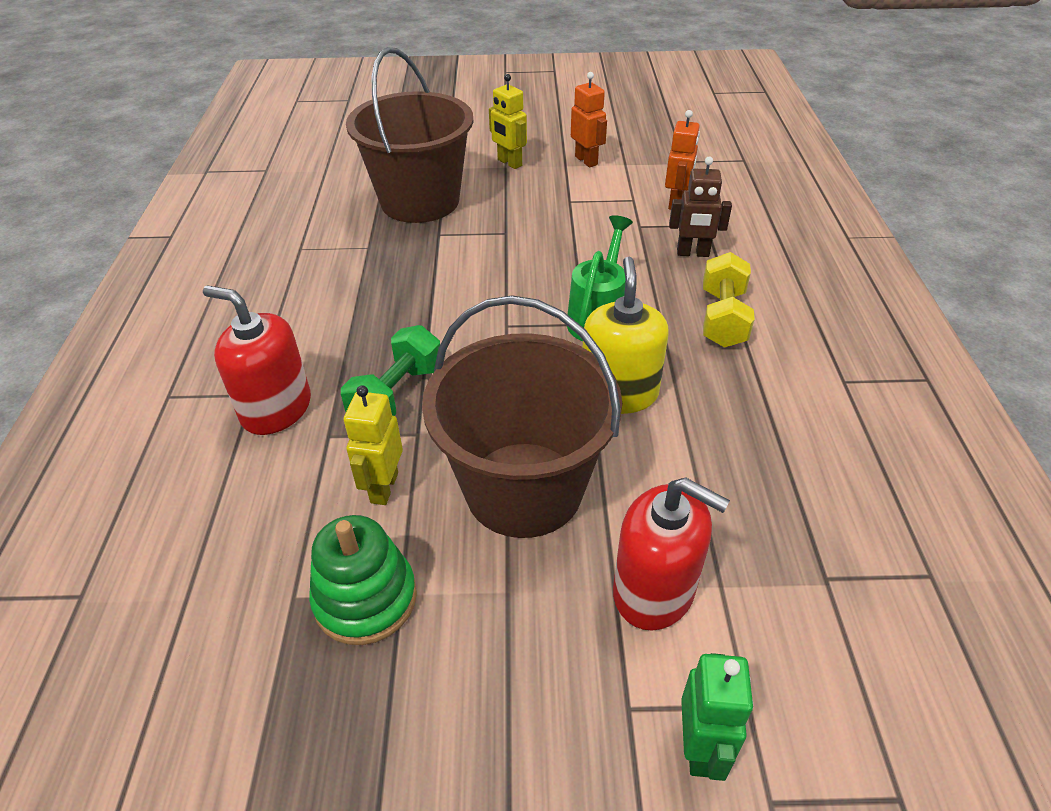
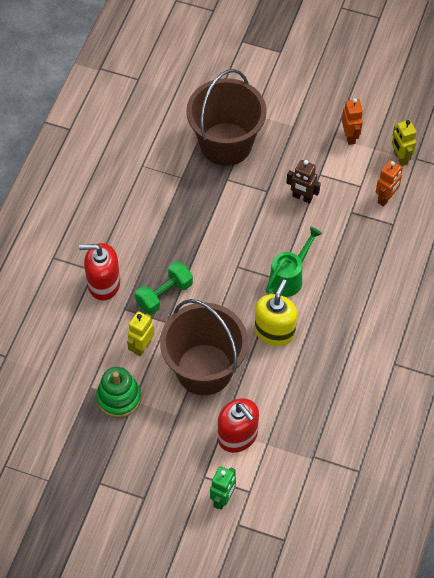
camera: 20 degrees right, 15 degrees up
red soap dispenser [203,285,311,435] -> red soap dispenser turned 45 degrees counterclockwise [79,243,120,301]
yellow robot [489,74,527,169] -> yellow robot moved to [392,120,417,166]
brown robot [669,157,732,257] -> brown robot moved to [286,160,321,203]
yellow dumbbell [703,252,755,348] -> none

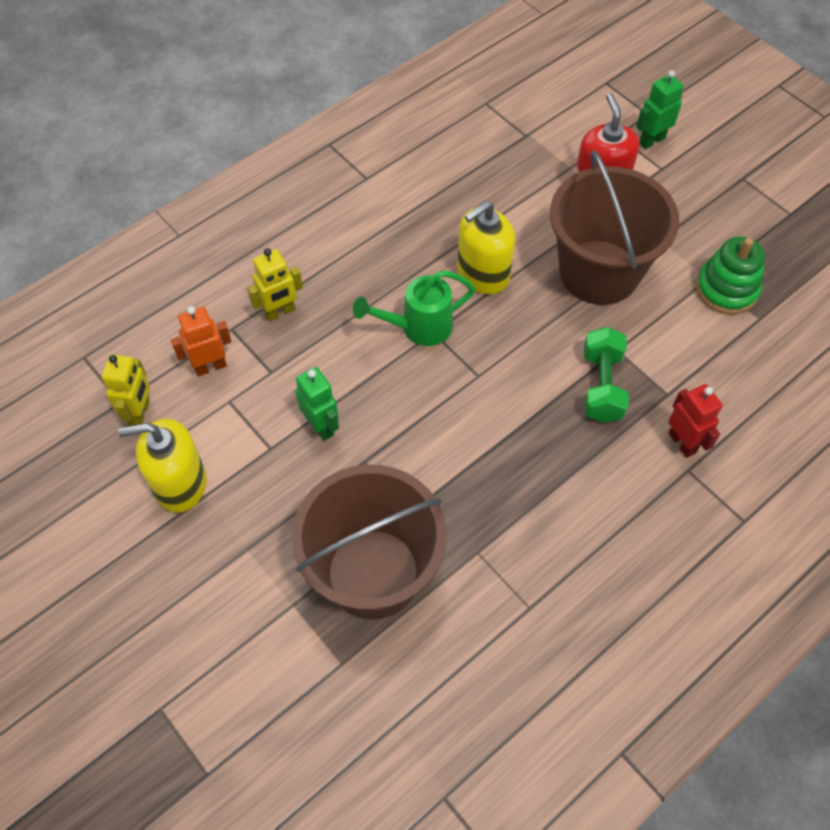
camera: 150 degrees left, 0 degrees up
red soap dispenser [79,243,120,301] -> red robot [669,384,722,458]
yellow robot [127,311,154,356] -> yellow robot moved to [248,248,303,322]
green dumbbell [135,262,193,315] -> green dumbbell turned 75 degrees counterclockwise [584,327,629,423]
brown robot [286,160,321,203] -> green robot [295,367,339,441]
orange robot [342,98,363,145] -> yellow soap dispenser [118,419,207,512]

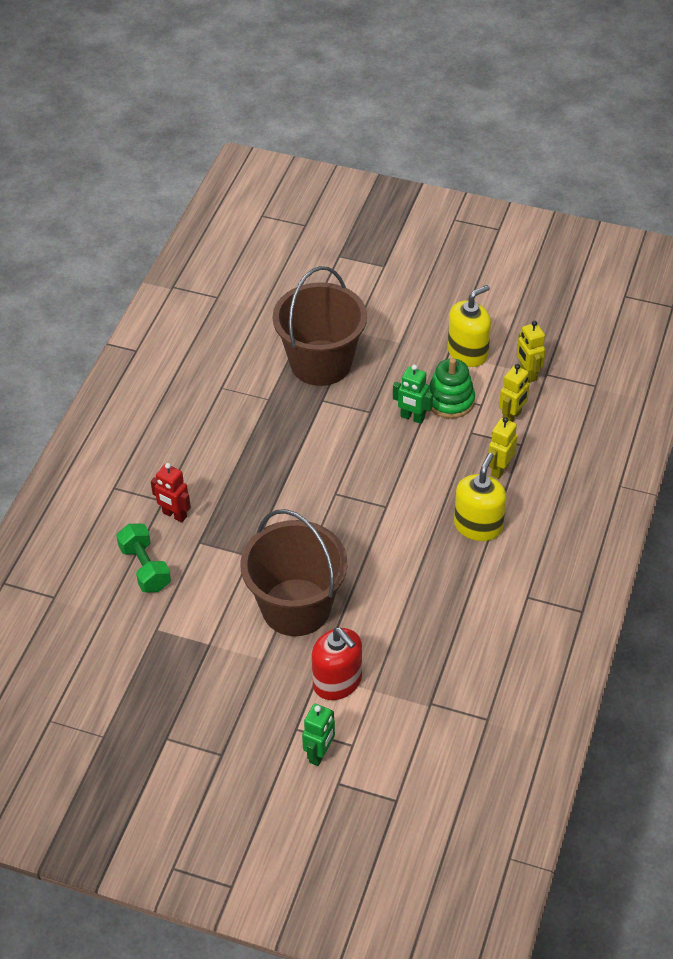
camera: 150 degrees right, 10 degrees down
orange robot [171,306,232,377] -> yellow robot [499,364,530,422]
green watering can [353,270,475,346] -> none
yellow soap dispenser [457,201,515,294] -> yellow soap dispenser moved to [454,453,506,541]
green dumbbell [584,327,629,423] -> green dumbbell moved to [116,524,171,592]
green stacking toy [696,236,765,315] -> green stacking toy moved to [429,358,475,419]

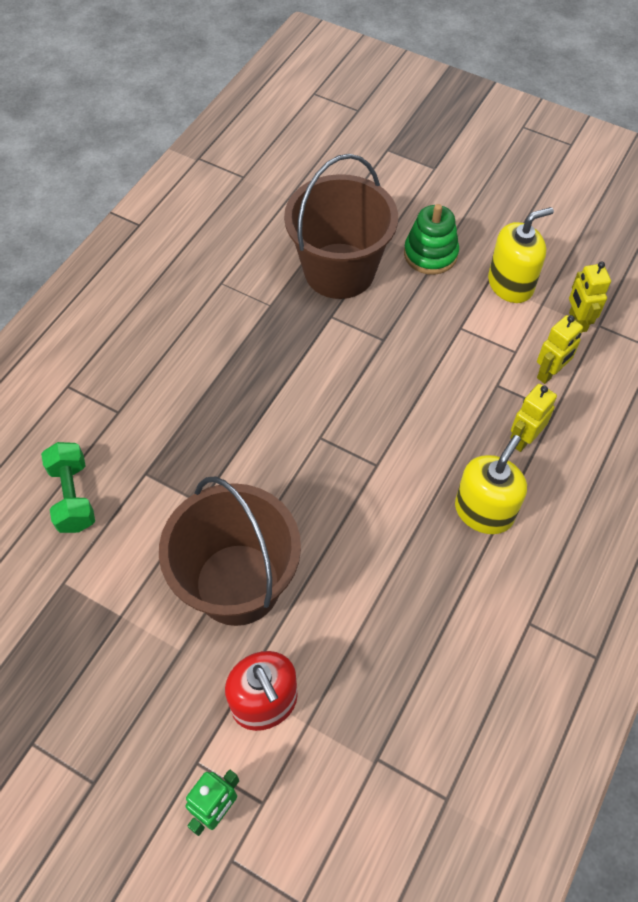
camera: 10 degrees right, 10 degrees up
red robot [151,463,191,523] -> none
green robot [393,365,433,424] -> none
green stacking toy [429,358,475,419] -> green stacking toy moved to [404,204,459,275]

